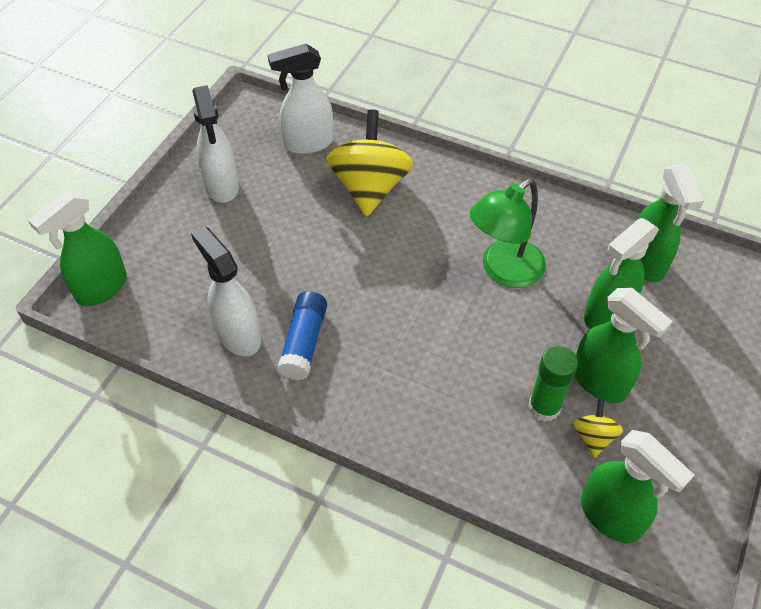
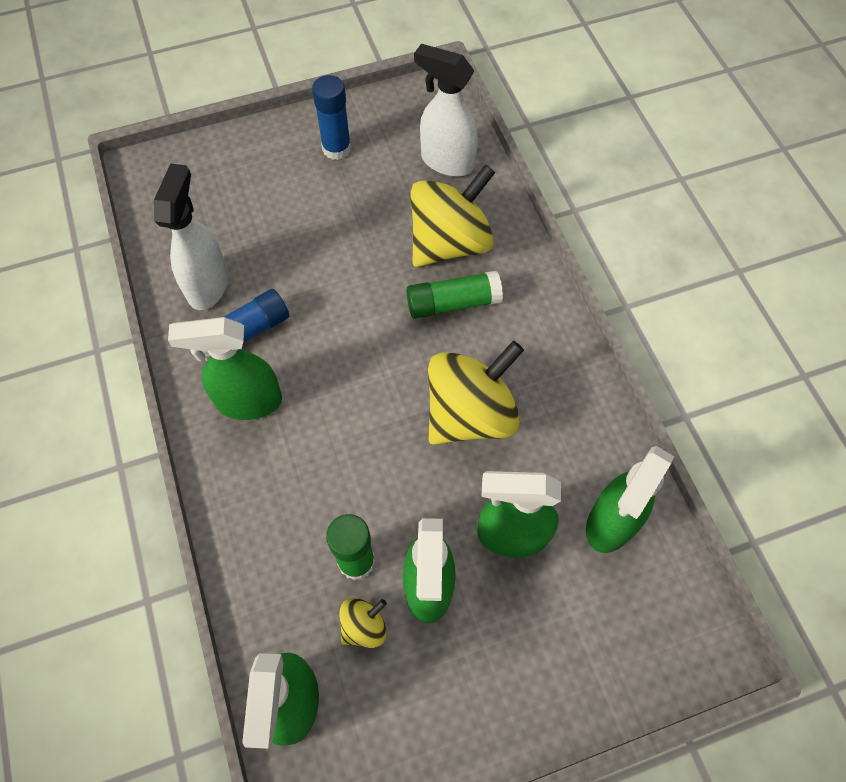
camera: 45 degrees right, 10 degrees up
green spray bottle [28,191,127,306] -> green spray bottle moved to [168,317,282,420]
white spray bottle [193,85,239,203] -> blue glue stick [312,75,351,160]
green lamp [470,179,546,288] -> yellow spinning top [428,341,524,445]
none -> green glue stick [406,271,503,319]

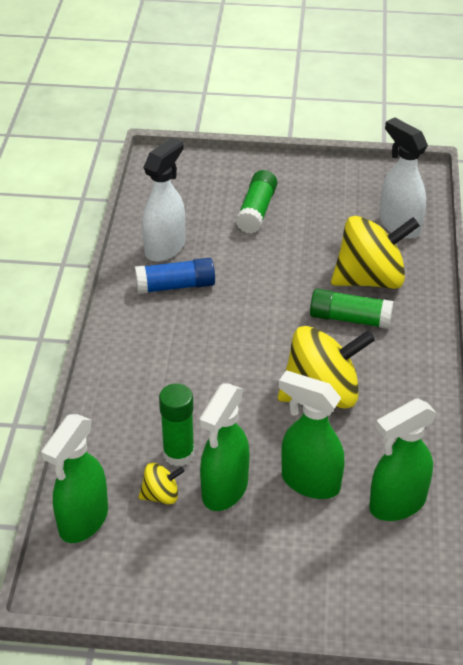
camera: 25 degrees right, 20 degrees down
green spray bottle [168,317,282,420] -> none
blue glue stick [312,75,351,160] -> none
none -> green glue stick [236,170,277,234]

